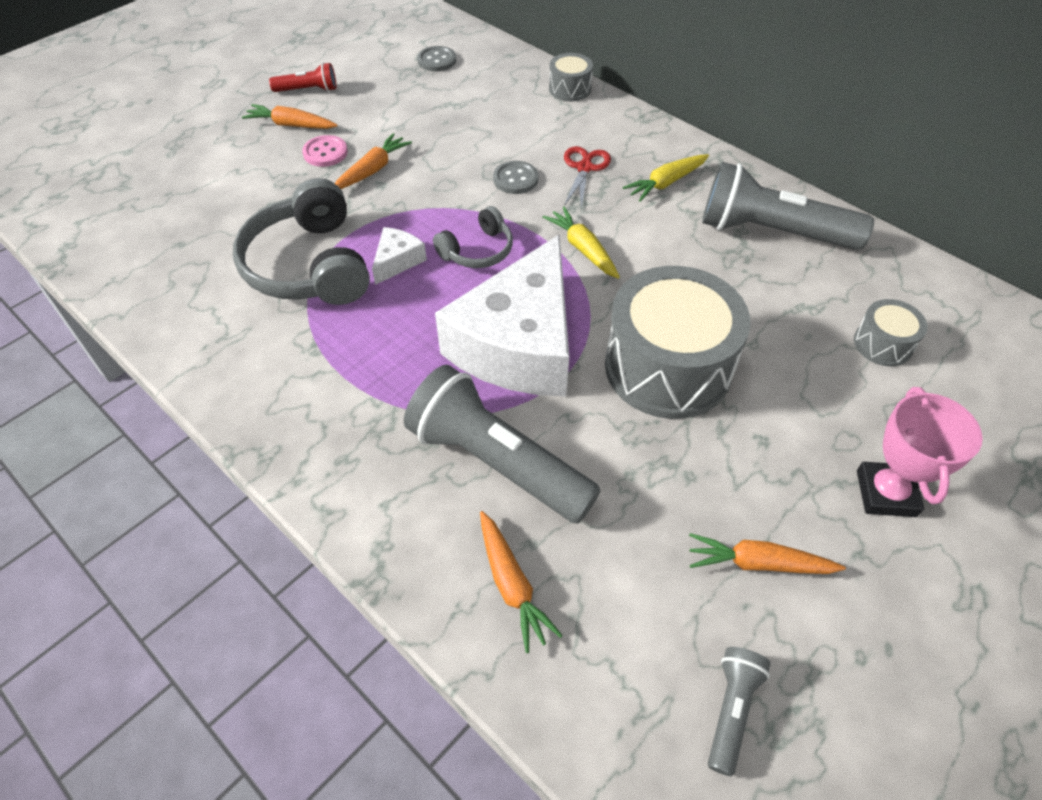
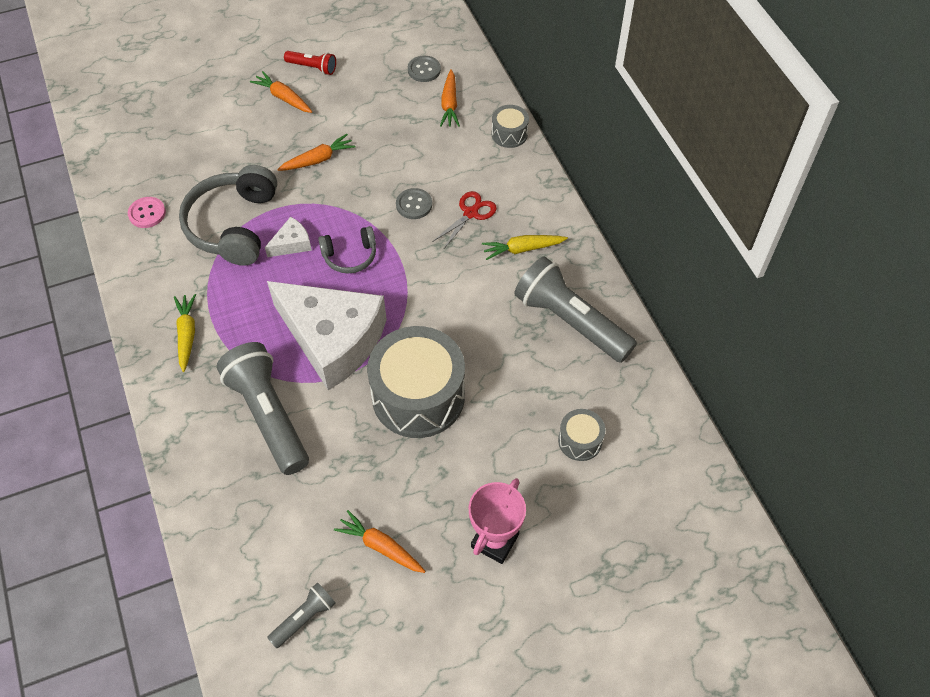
camera: 25 degrees right, 5 degrees up
pink button [302,135,348,167] -> pink button moved to [128,197,166,228]
white cheese [435,234,569,396] -> white cheese turned 105 degrees counterclockwise [267,281,387,390]
orange carrot [480,511,563,653] -> orange carrot moved to [440,69,460,127]
yellow carrot [543,207,620,279] -> yellow carrot moved to [174,294,196,372]

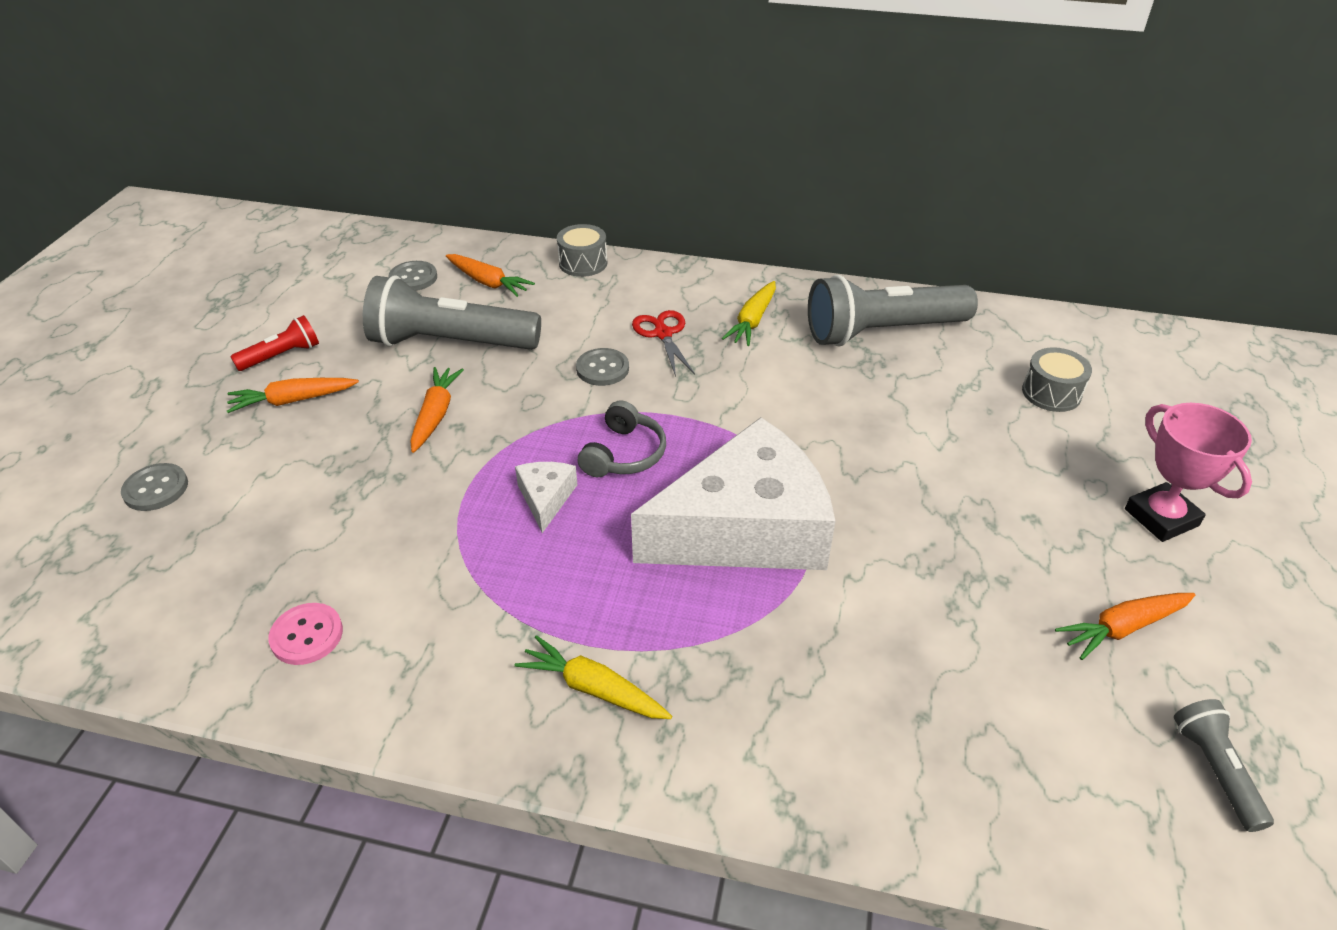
camera: 55 degrees left, 15 degrees down
grey headphones [179,165,277,265] -> none
grey flashlight [217,342,309,475] -> grey flashlight moved to [363,275,541,350]
grey drum [367,326,465,438] -> none
none -> grey button [121,463,188,511]

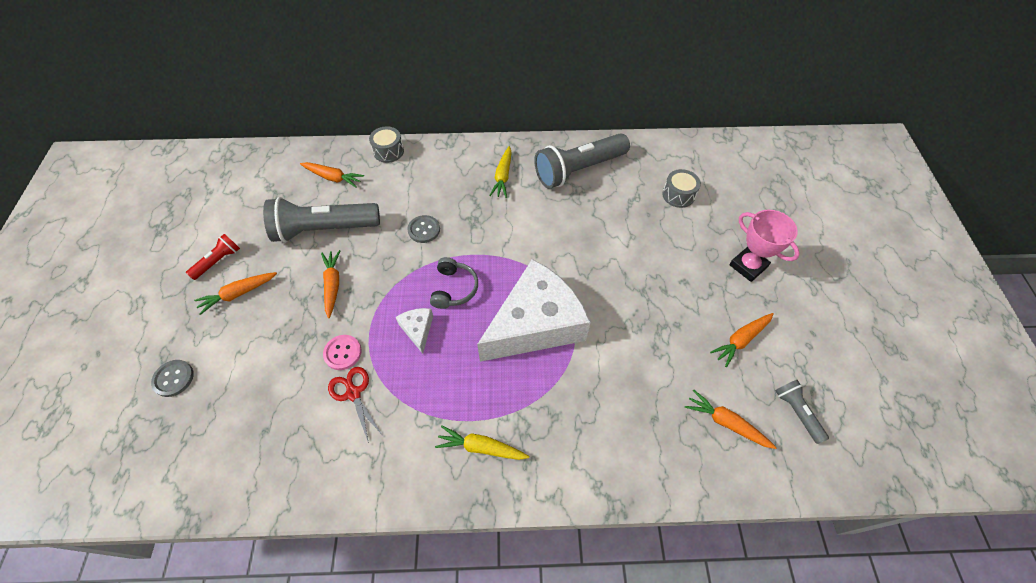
camera: 15 degrees left, 15 degrees up
pink button [268,603,343,665] -> pink button moved to [323,335,362,370]
grey button [389,261,437,291] -> none
red scissors [632,310,695,377] -> red scissors moved to [328,367,382,443]
none -> orange carrot [685,390,777,449]

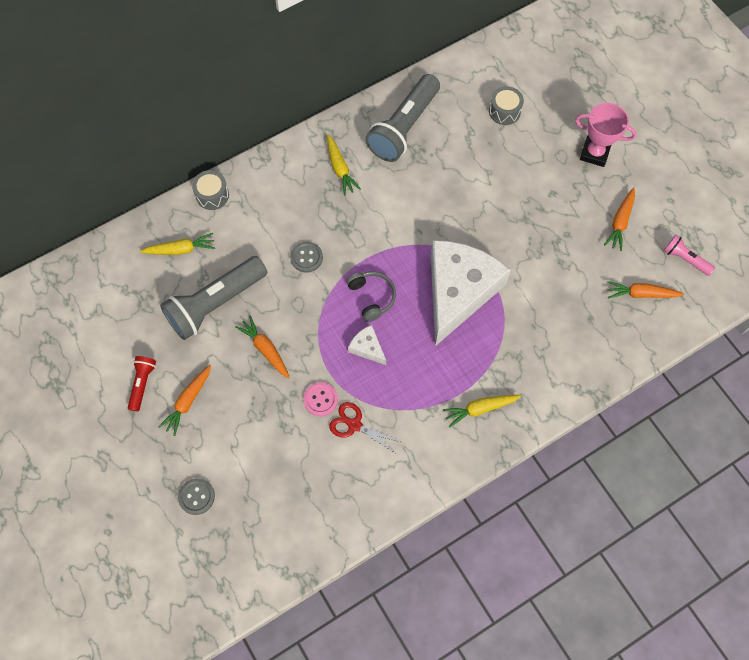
camera: 30 degrees left, 10 degrees up
orange carrot [300,162,364,188] -> yellow carrot [140,233,215,255]
grey flashlight [775,380,829,444] -> pink flashlight [664,235,715,276]

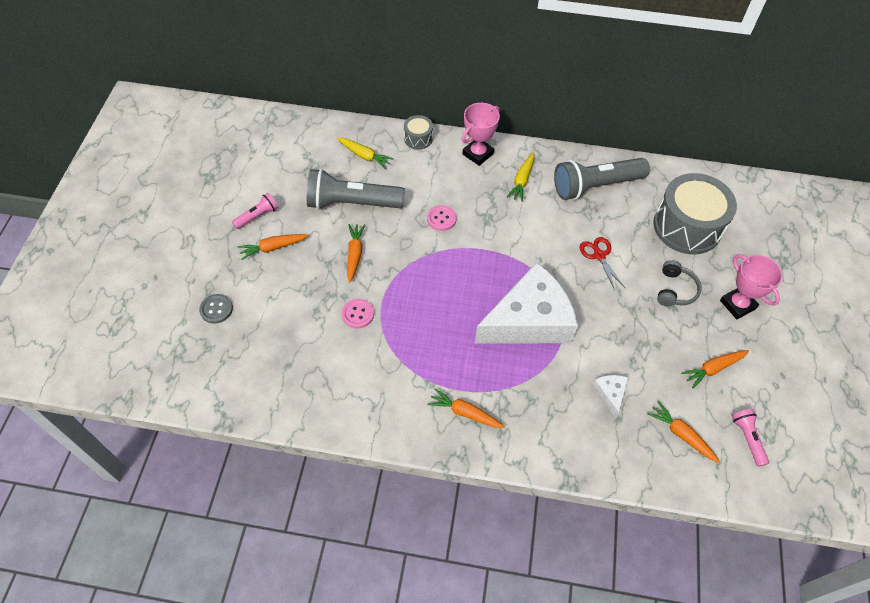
camera: 40 degrees right, 10 degrees down
red flashlight [128,356,156,411] -> pink flashlight [232,193,278,229]
grey button [290,242,323,273] -> pink button [427,205,457,231]
red scissors [329,402,401,453] -> red scissors moved to [580,237,625,290]
grey headphones [346,272,396,322] -> grey headphones moved to [657,260,702,306]
white cheese [348,325,386,365] -> white cheese moved to [592,375,628,419]
yellow carrot [443,395,521,427] -> orange carrot [427,388,505,428]
grey drum [489,86,524,125] -> grey drum [653,173,737,254], size x2.17
none -> pink trophy [462,103,500,166]

